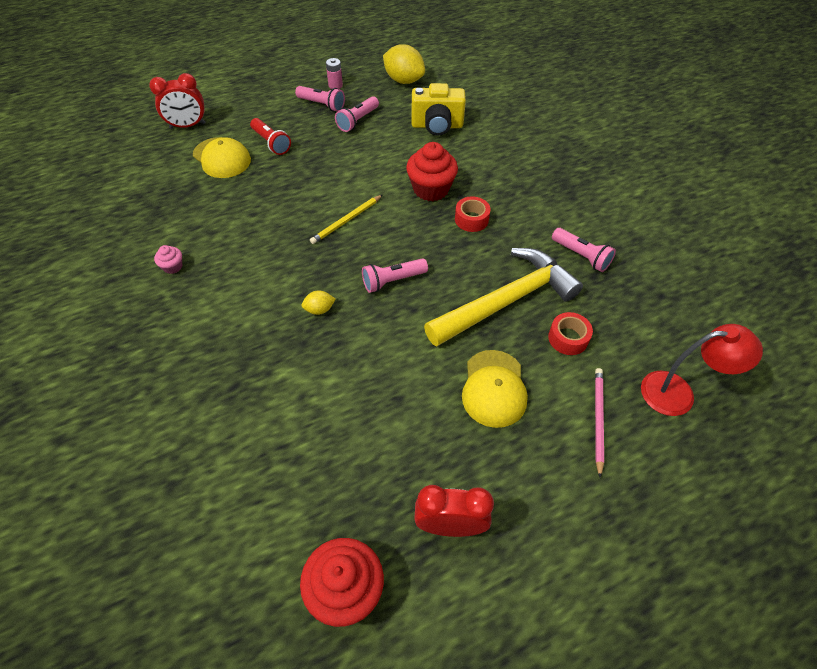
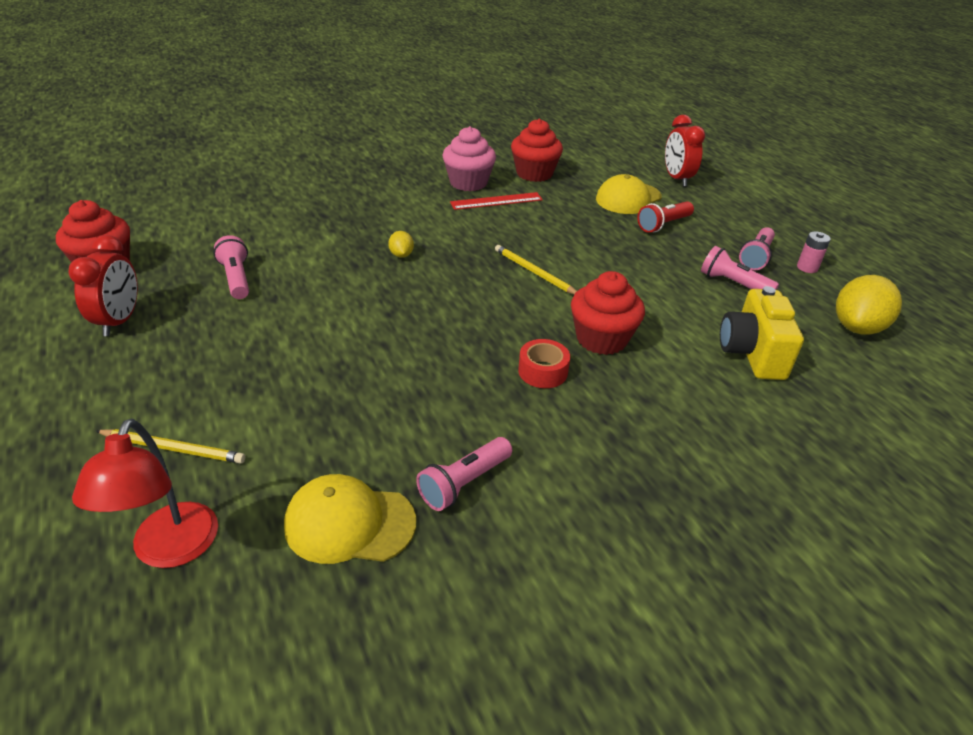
camera: 90 degrees right, 15 degrees down
pink cupcake [154,245,182,274] -> pink cupcake [442,126,496,191], size x2.10
pink flashlight [362,258,428,293] -> pink flashlight moved to [213,235,249,299]
yellow hammer [424,248,583,347] -> none
yellow cap [462,350,528,428] -> yellow cap moved to [284,474,416,564]
red tape [548,312,593,355] -> none
pink pencil [595,368,604,478] -> yellow pencil [96,429,245,463]
none -> red ruler [450,192,543,210]
none -> red cupcake [511,119,563,182]

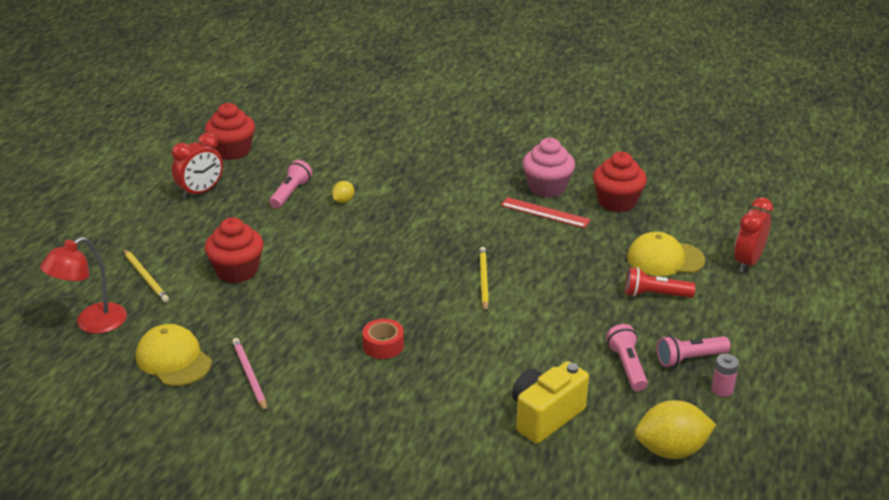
camera: 45 degrees right, 5 degrees down
yellow lemon [388,231,414,258] -> yellow lemon moved to [332,181,354,203]
pink flashlight [416,437,512,511] -> pink pencil [232,338,267,412]
red cupcake [571,271,645,355] -> red cupcake moved to [205,217,264,283]

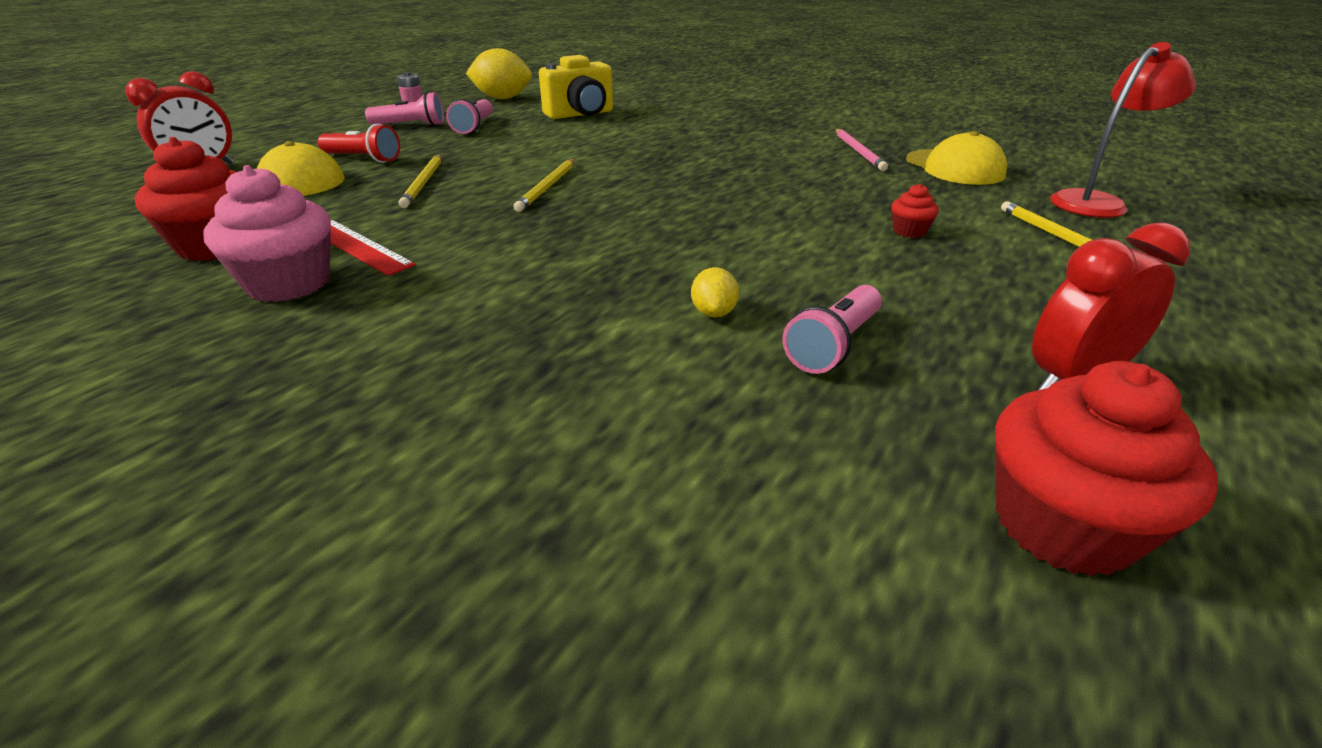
camera: 165 degrees left, 0 degrees up
red cupcake [205,217,264,283] -> red cupcake [891,184,939,238], size x0.48
yellow lemon [332,181,354,203] -> yellow lemon turned 45 degrees counterclockwise [691,267,739,318]
red tape [362,319,404,359] -> none
none -> yellow pencil [399,155,441,208]

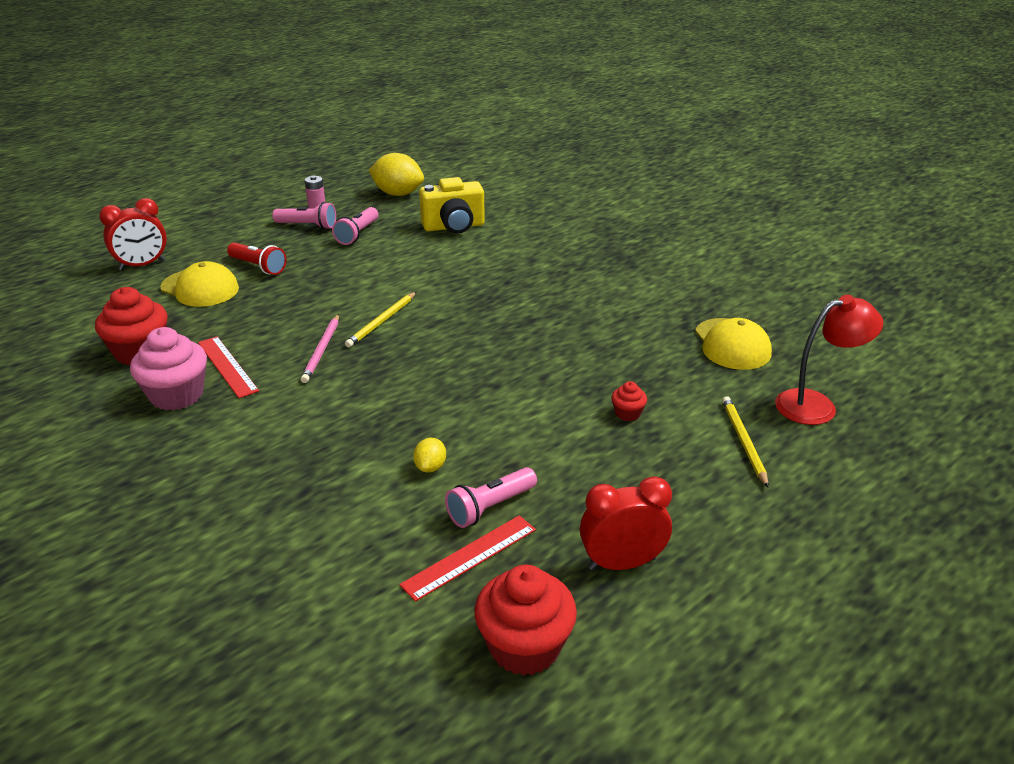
camera: 15 degrees right, 0 degrees up
yellow pencil [399,155,441,208] -> none
pink pencil [835,129,888,171] -> pink pencil moved to [301,314,339,383]
none -> red ruler [400,515,536,602]

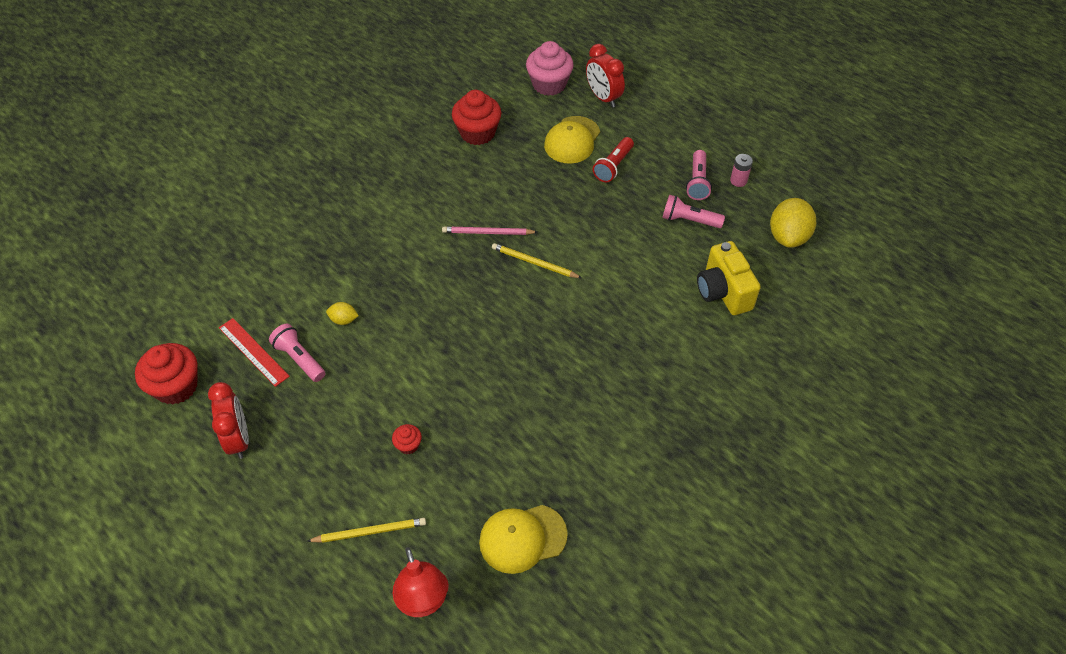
camera: 85 degrees right, 20 degrees up
pink cupcake [130,327,207,410] -> pink cupcake moved to [526,41,574,96]
red ruler [198,336,259,398] -> none

